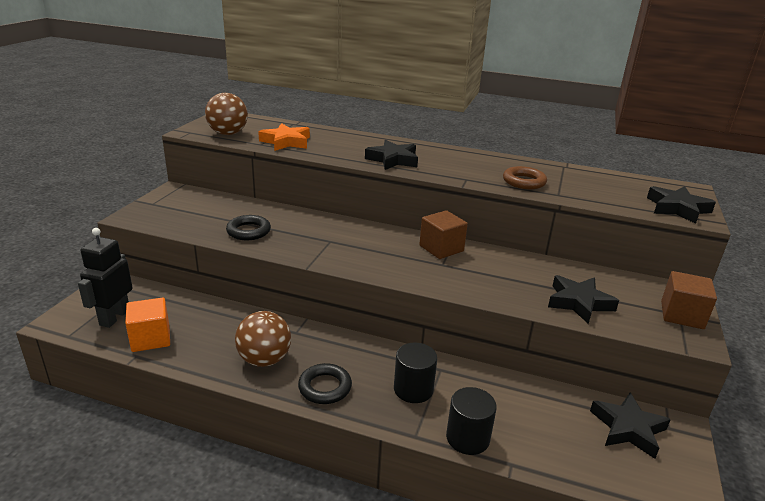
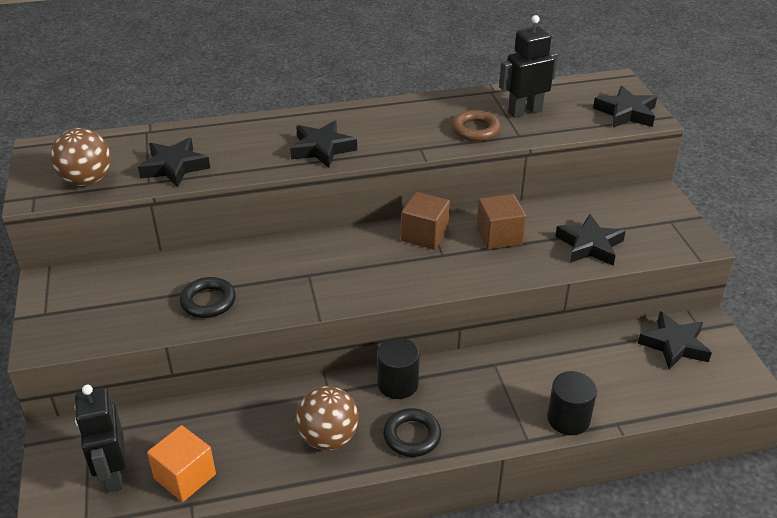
camera: 30 degrees left, 10 degrees up
orange star [258,123,310,151] -> black star [138,137,210,187]
black cylinder [394,342,437,403] -> black cylinder moved to [377,338,420,399]
brown cube [661,271,717,329] -> brown cube moved to [477,194,526,250]
none -> black robot [499,15,558,118]

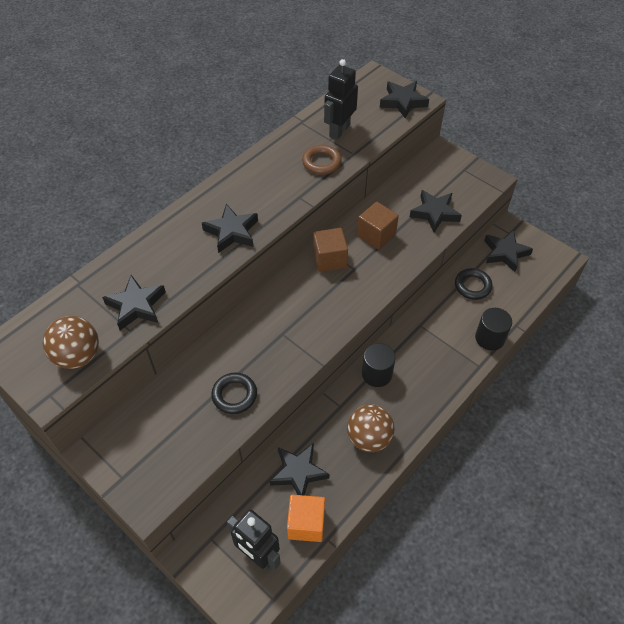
camera: 35 degrees left, 15 degrees up
black ring [383,408,441,457] -> black ring moved to [455,268,493,300]
none -> black star [270,443,329,495]

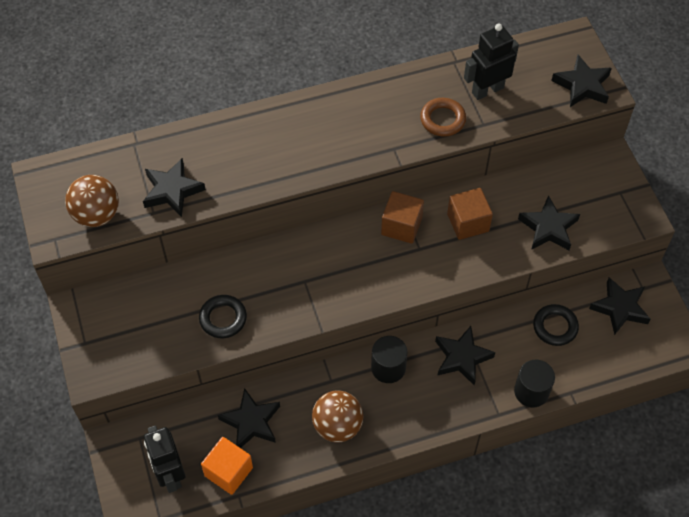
camera: 30 degrees right, 5 degrees up
black star [202,204,258,253] -> black star moved to [435,326,495,385]

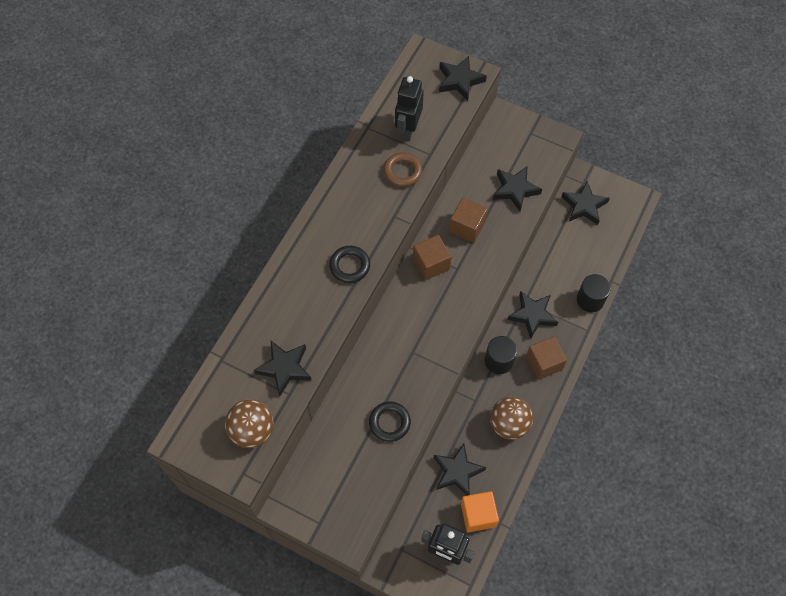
camera: 45 degrees left, 5 degrees up
black ring [533,304,579,346] -> black ring moved to [329,246,370,283]
none -> brown cube [526,336,567,380]

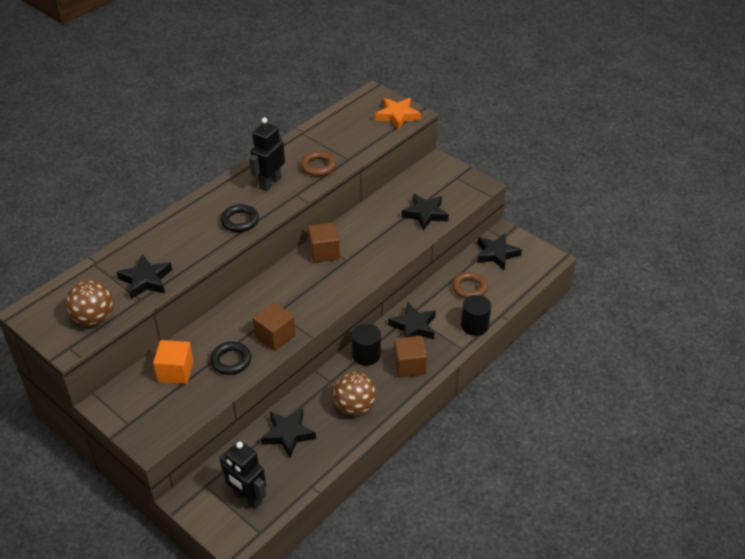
camera: 15 degrees right, 20 degrees down
black robot [395,76,424,141] -> black robot moved to [249,117,285,191]
black star [439,56,487,101] -> orange star [375,98,421,130]
brown cube [449,198,488,243] -> brown cube moved to [253,302,296,351]
orange cube [461,491,499,533] -> orange cube moved to [153,340,194,384]
none -> brown ring [452,272,488,299]

